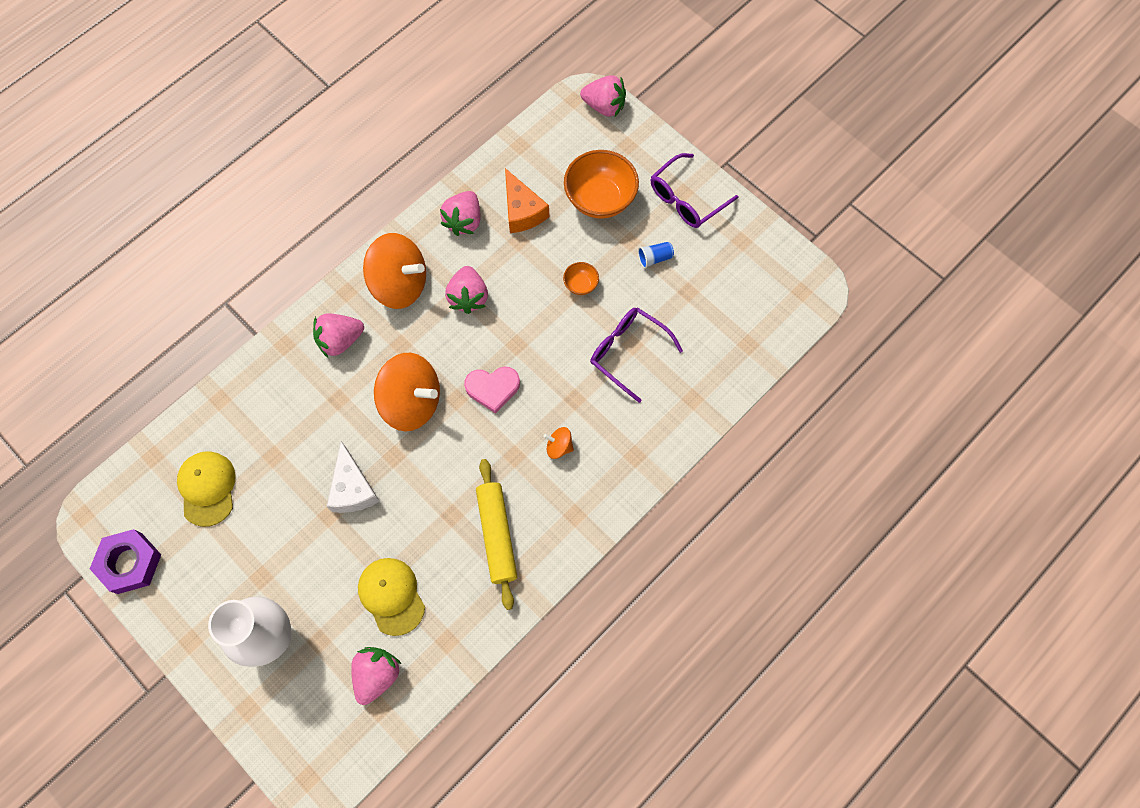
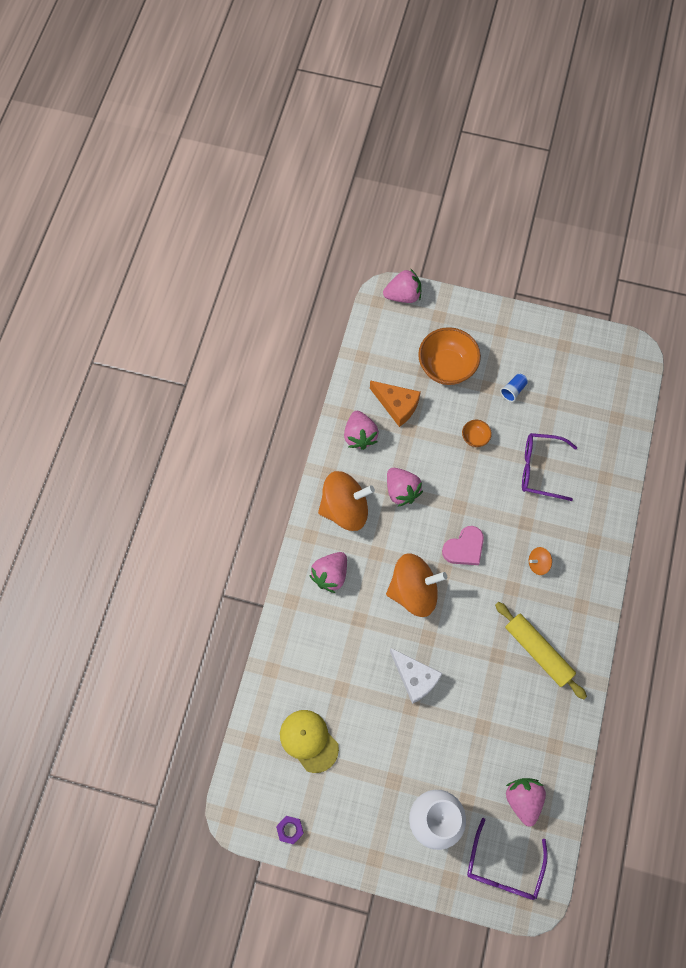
camera: 30 degrees left, 0 degrees up
purple nut [90,529,161,594] -> purple nut [276,816,304,845], size x0.52
yellow cap [358,558,425,636] -> none
purple glasses [651,153,738,228] -> purple glasses moved to [467,818,548,900]

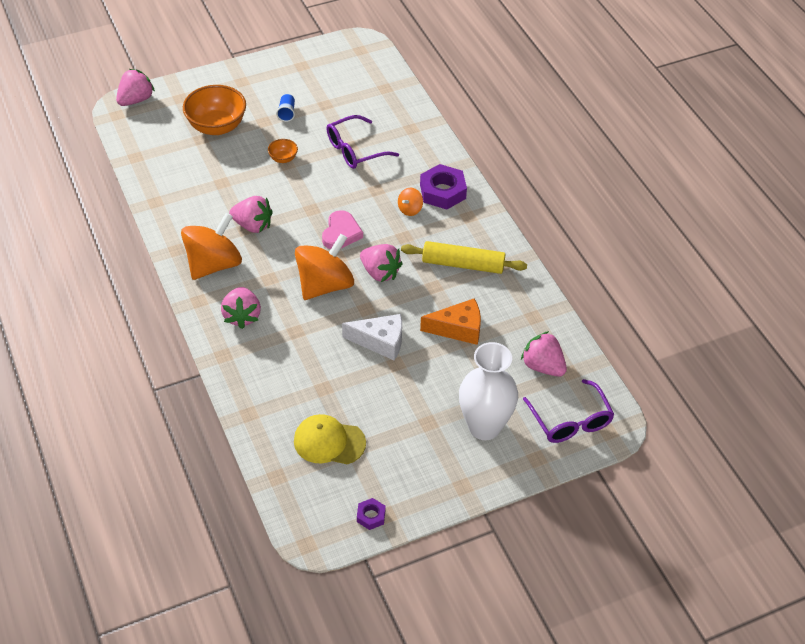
camera: 40 degrees left, 20 degrees down
pink strawberry [344,411,379,450] -> pink strawberry moved to [360,244,403,282]
orange cheese [370,380,421,427] -> orange cheese moved to [420,298,481,345]
none -> purple nut [420,164,467,210]

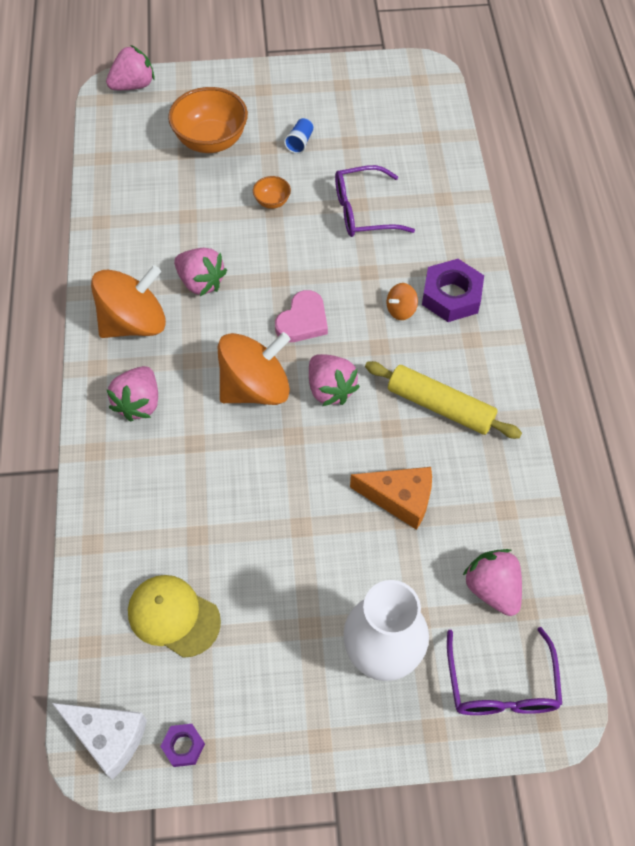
camera: 20 degrees right, 10 degrees up
white cheese [342,314,402,361] -> white cheese moved to [52,703,147,780]

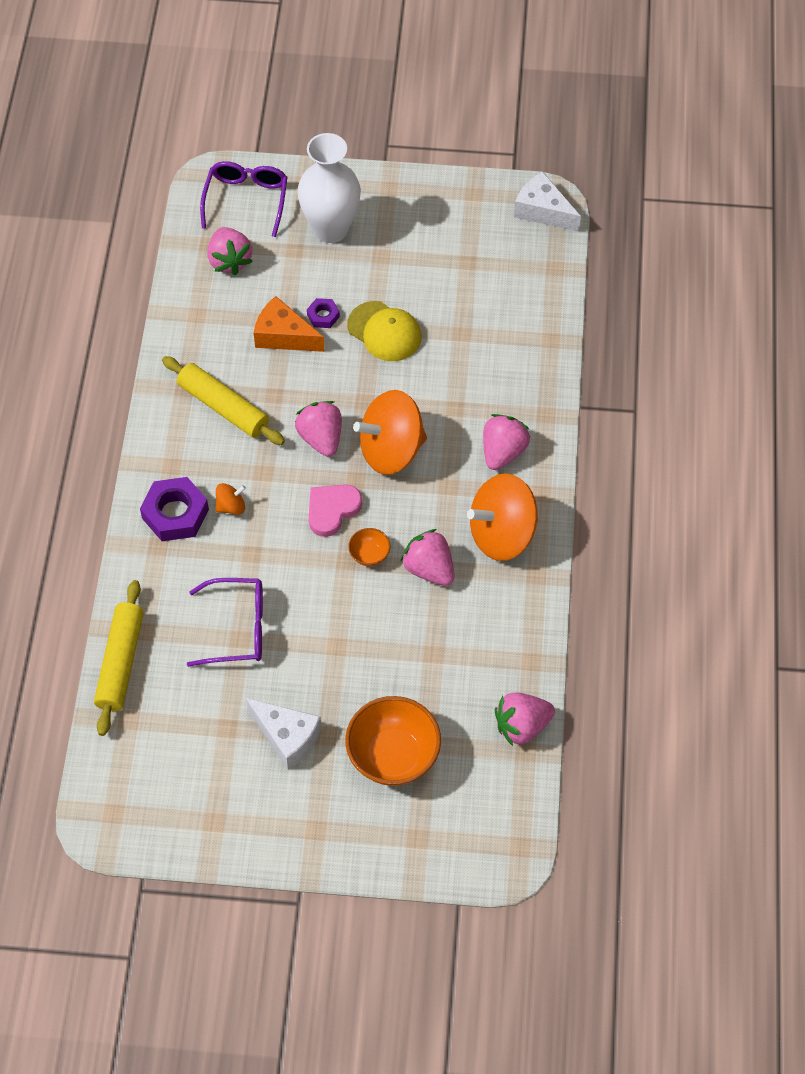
camera: 170 degrees left, 0 degrees up
pink strawberry [106,45,155,90] -> pink strawberry moved to [495,693,555,746]
yellow cap [128,575,221,658] -> yellow cap moved to [347,301,422,361]
purple nut [160,724,205,767] -> purple nut moved to [307,298,340,328]
orange bowl [253,176,291,209] -> orange bowl moved to [348,528,390,566]
blue cup [284,118,314,154] -> white cheese [246,698,322,770]
none -> yellow rolling pin [94,580,144,736]

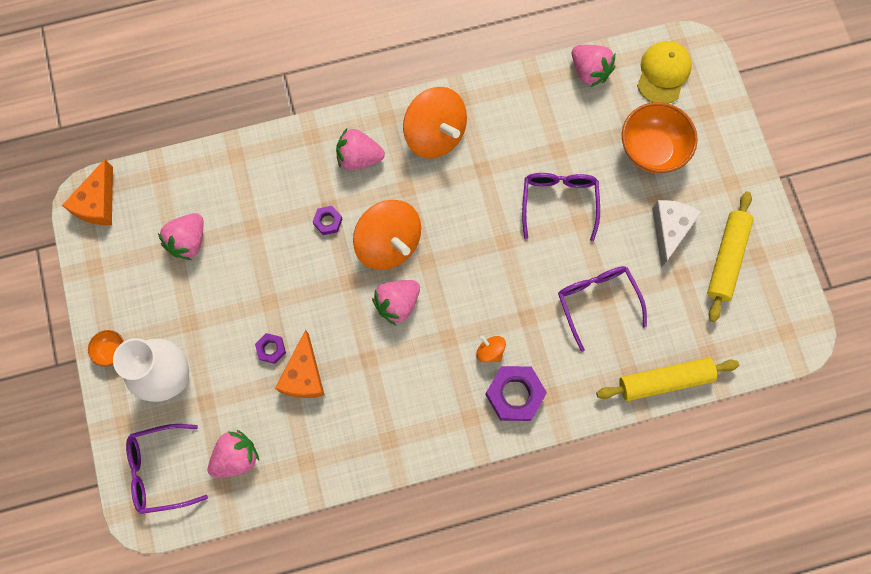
camera: 110 degrees left, 15 degrees up
yellow rolling pin [162,356,285,445] -> yellow rolling pin moved to [707,191,754,322]
pink heart [309,484,362,537] -> none
yellow cap [347,301,422,361] -> yellow cap moved to [637,41,692,104]
orange bowl [348,528,390,566] -> orange bowl moved to [88,330,124,367]
pink strawberry [400,529,454,586] -> pink strawberry moved to [158,213,204,260]
white cheese [514,171,581,232] -> orange cheese [62,159,113,225]
none -> purple nut [313,206,342,235]
none -> purple glasses [522,173,600,241]

